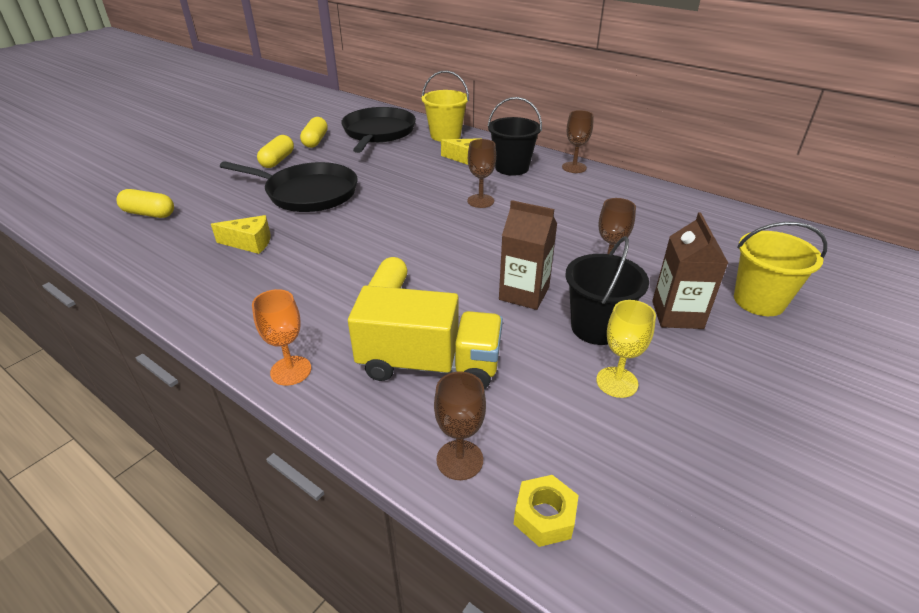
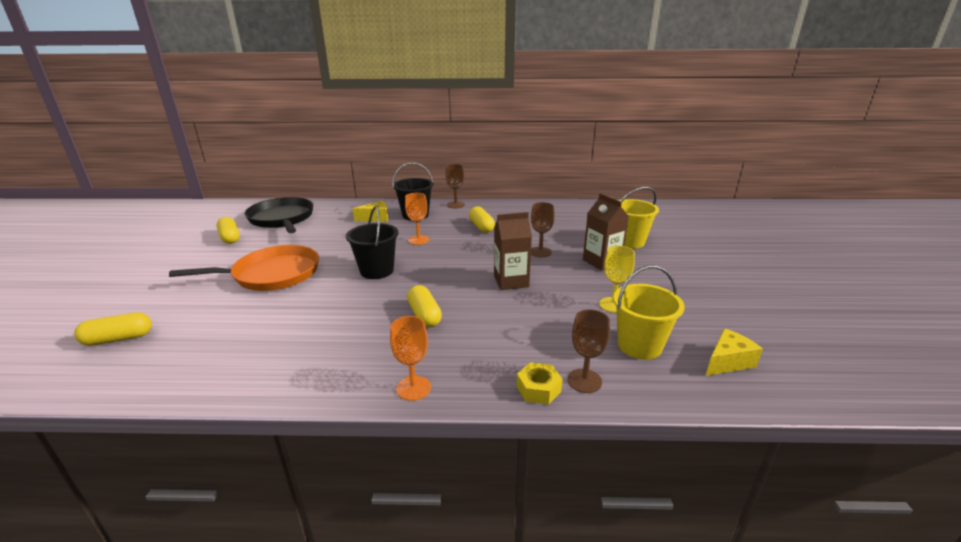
camera: 35 degrees left, 10 degrees down
yellow cheese [211,215,270,254] -> yellow cheese moved to [706,328,763,376]
black pan [220,161,358,212] -> orange pan [169,245,319,291]
yellow capsule [257,135,294,168] -> yellow capsule moved to [469,206,495,233]
yellow truck [348,285,503,389] -> none
yellow bucket [422,70,469,142] -> yellow bucket moved to [613,265,685,360]
brown goblet [467,139,496,208] -> orange goblet [405,193,429,245]
yellow nut [514,475,579,547] -> yellow nut moved to [517,362,562,405]
black bucket [565,236,649,345] -> black bucket moved to [346,206,398,279]

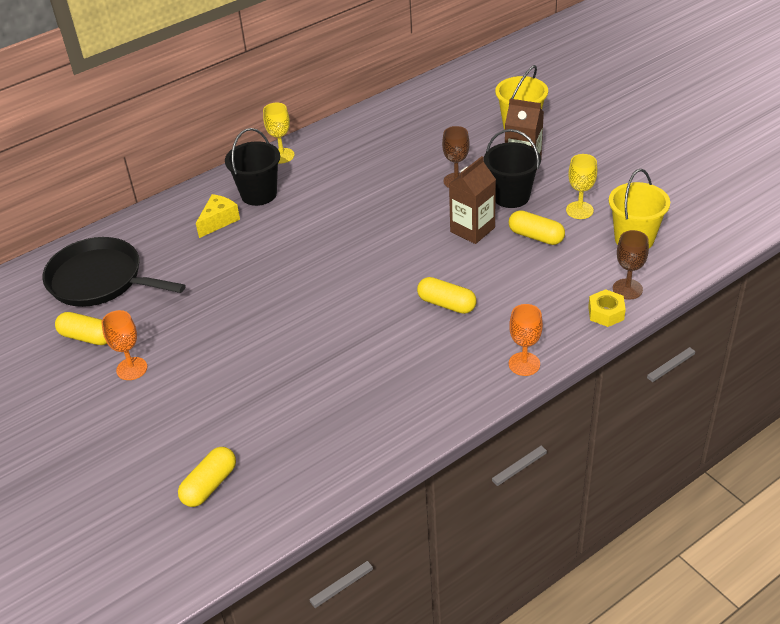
camera: 35 degrees left, 15 degrees up
orange pan [169,245,319,291] -> none
black bucket [346,206,398,279] -> black bucket moved to [484,129,541,208]
orange goblet [405,193,429,245] -> orange goblet moved to [101,310,147,380]
brown goblet [446,164,465,208] -> yellow goblet [263,103,295,163]
yellow capsule [469,206,495,233] -> yellow capsule moved to [509,210,565,245]
yellow cheese [706,328,763,376] -> none

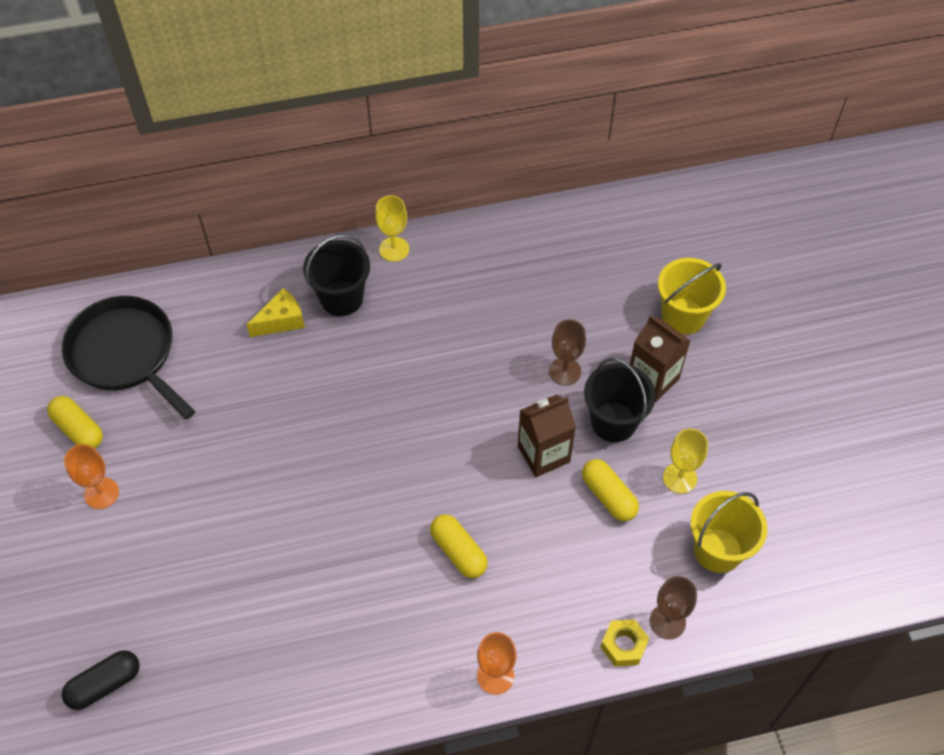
camera: 20 degrees right, 15 degrees up
yellow capsule [178,447,236,507] -> black capsule [62,650,139,710]

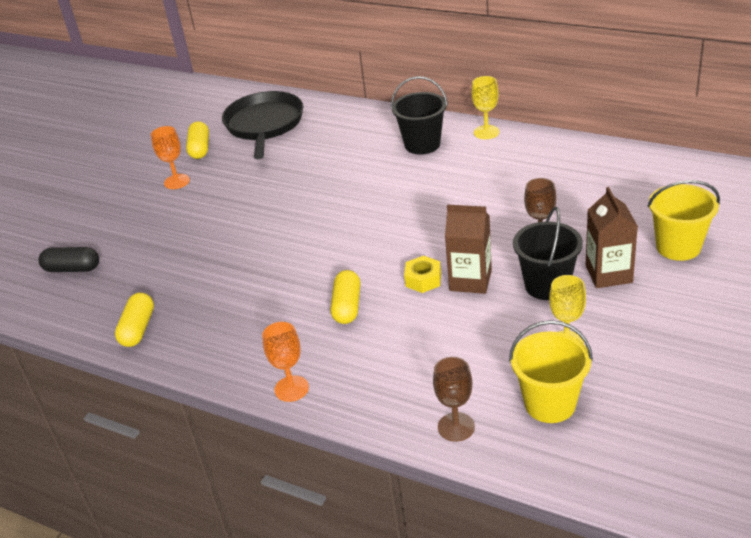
camera: 45 degrees right, 20 degrees down
yellow cheese [247,288,305,337] -> none
yellow capsule [582,459,639,521] -> yellow capsule moved to [115,293,154,347]
yellow nut [601,619,649,667] -> yellow nut moved to [404,256,441,293]

